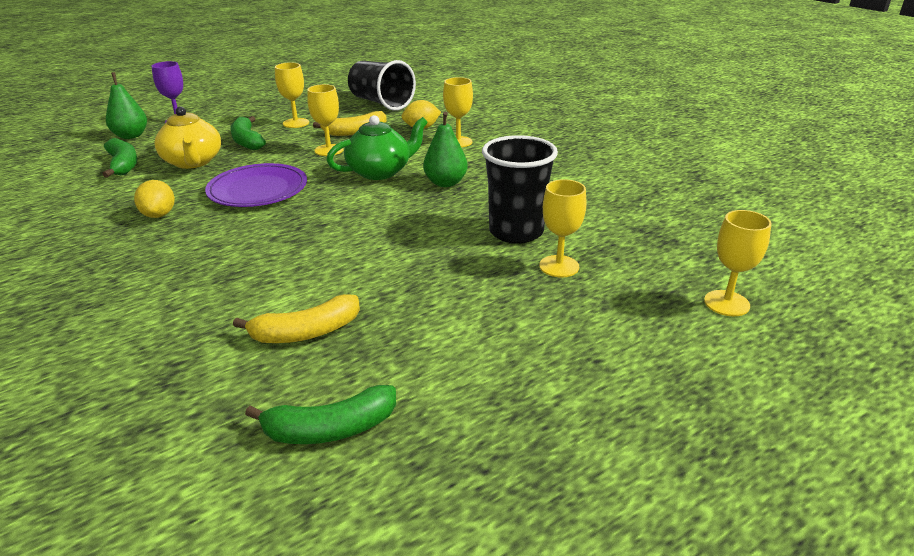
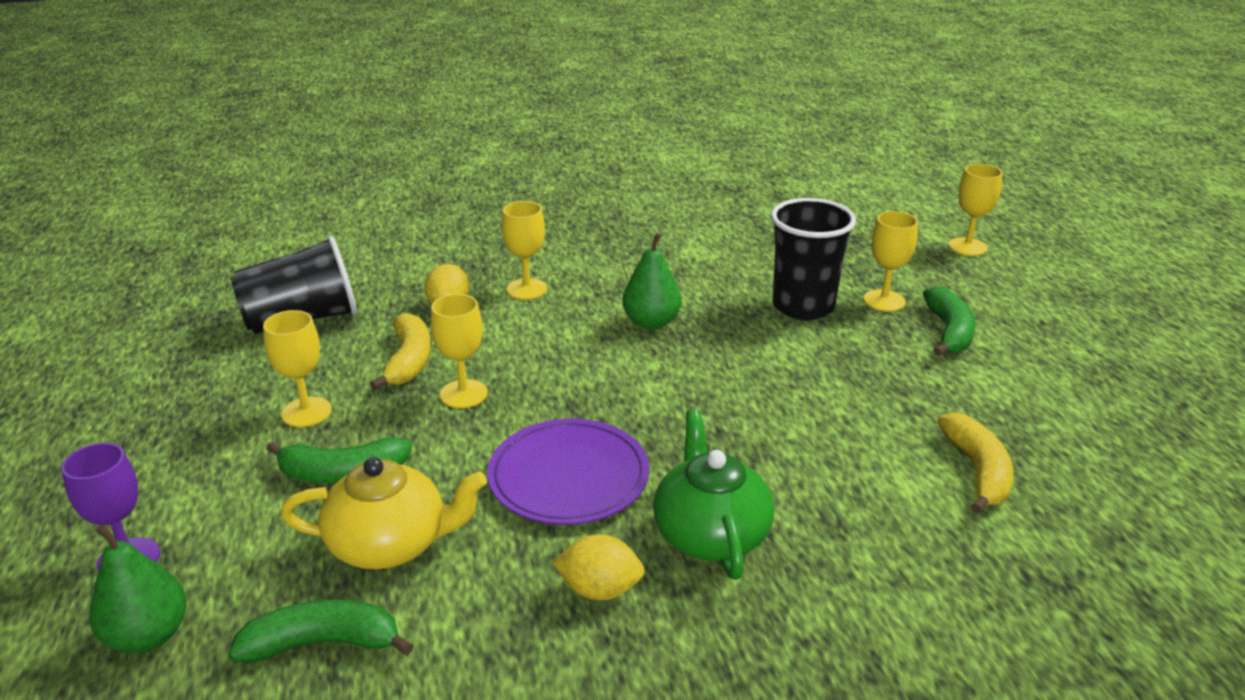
camera: 70 degrees left, 0 degrees up
green banana [245,385,396,444] -> green banana moved to [923,286,975,356]
green teapot [327,115,428,180] -> green teapot moved to [653,409,774,580]

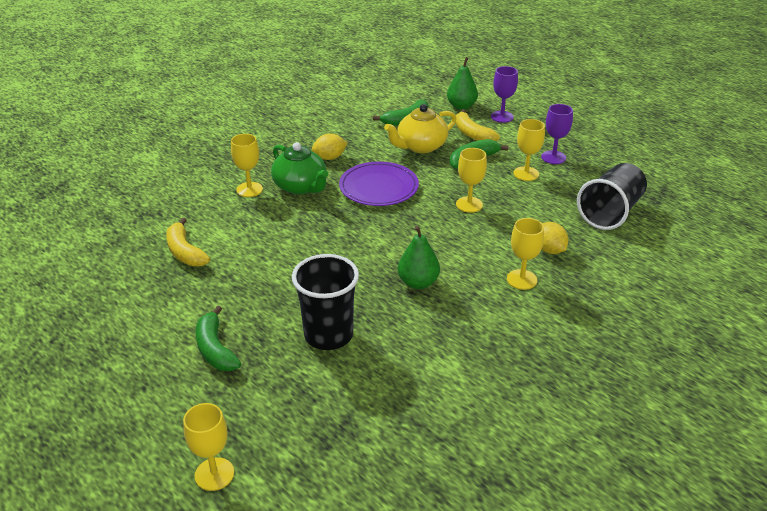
camera: 150 degrees right, 5 degrees up
yellow banana [370,313,431,390] -> yellow banana moved to [455,109,500,141]
yellow goblet [863,211,918,312] -> yellow goblet moved to [231,134,263,197]
none -> purple goblet [541,104,573,164]

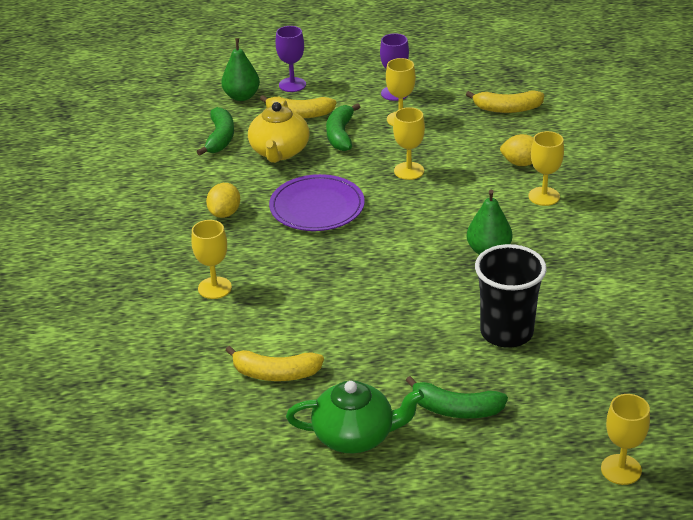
camera: 50 degrees left, 0 degrees up
green teapot [271,142,328,195] -> green teapot moved to [286,380,424,453]
black cup [577,163,647,230] -> yellow banana [466,91,544,113]

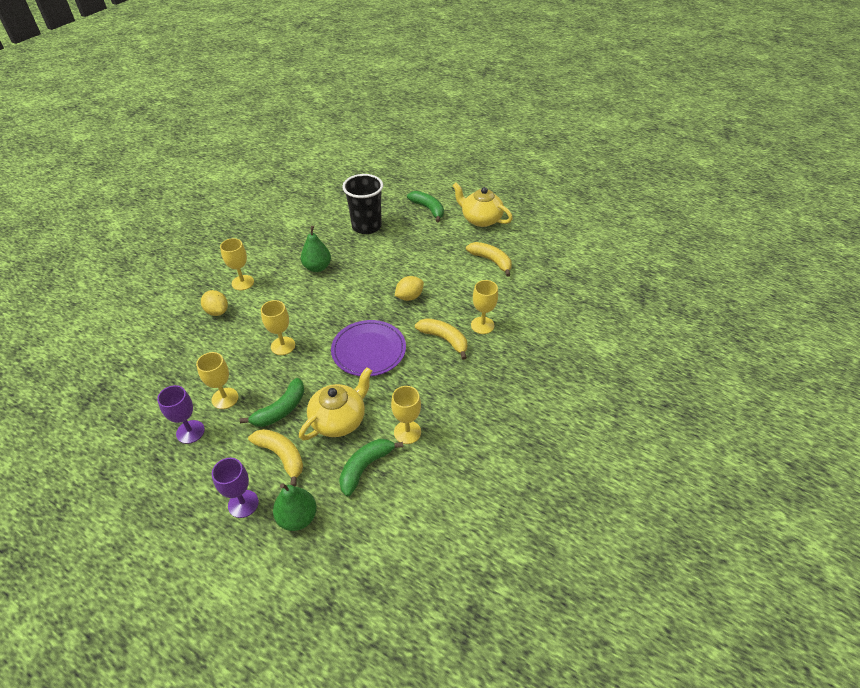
camera: 145 degrees left, 10 degrees up
yellow lemon [206,183,240,218] -> yellow lemon moved to [395,276,424,301]
green teapot [286,380,424,453] -> yellow teapot [452,182,513,227]
yellow banana [466,91,544,113] -> yellow banana moved to [415,318,467,360]
yellow goblet [601,394,650,485] -> yellow goblet moved to [391,386,421,444]

